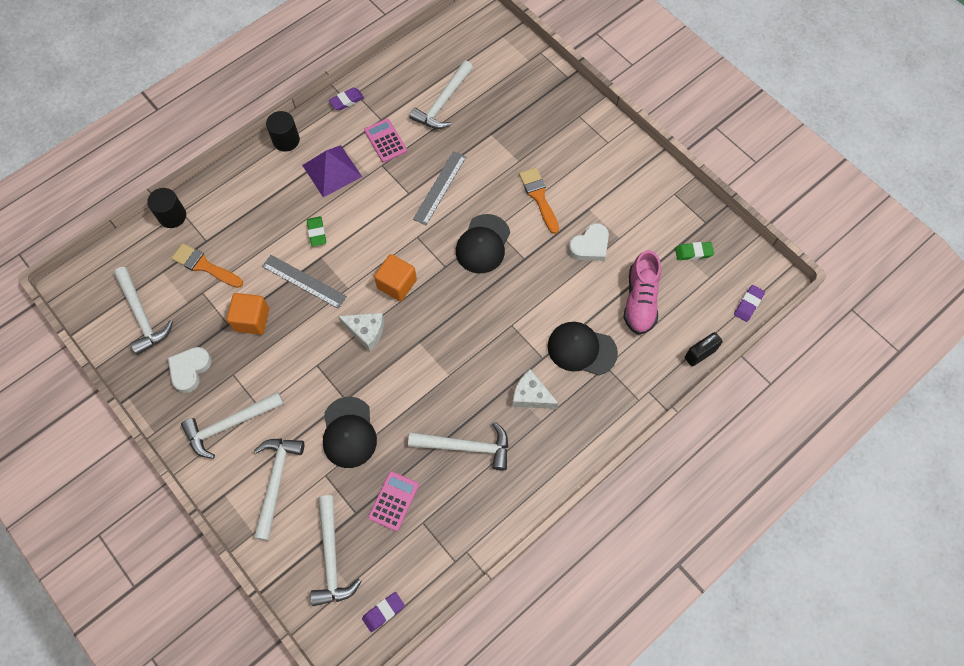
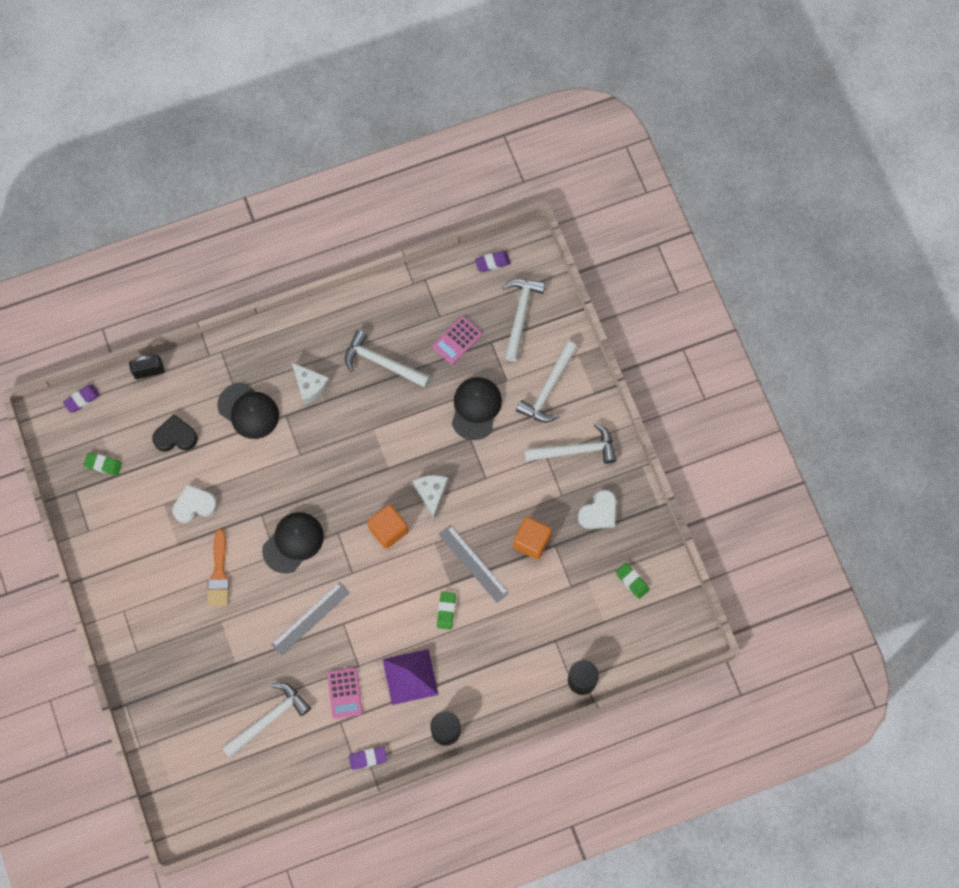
camera: 160 degrees left, 5 degrees up
white hammer [114,267,173,355] -> green eraser [616,563,650,599]
orange brush [171,243,243,288] -> none
white cheese [338,313,384,351] -> white cheese turned 45 degrees clockwise [413,475,449,519]
pink shoe [624,250,661,335] -> black heart [152,414,198,452]

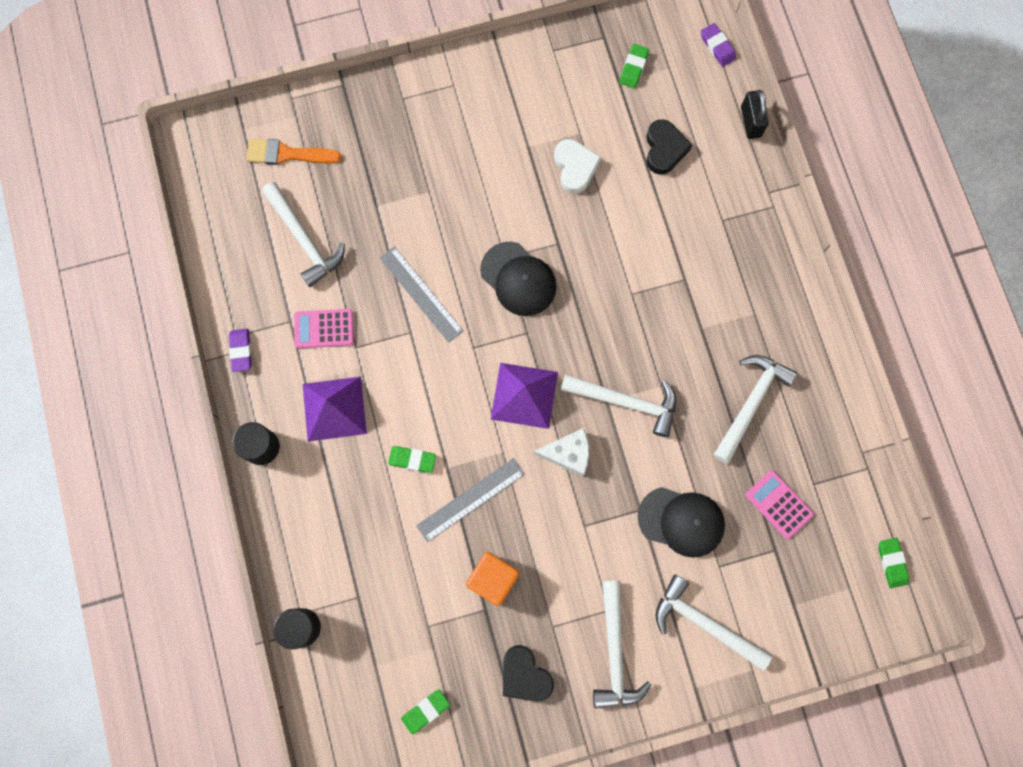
camera: 95 degrees right, 5 degrees up
orange brush [208,529,229,606] -> orange brush moved to [246,139,342,165]
black cap [217,383,279,439] -> none
white cheese [292,363,330,405] -> none
orange cube [367,504,408,549] -> purple pyramid [491,363,558,429]
purple eraser [475,251,511,272] -> green eraser [878,538,909,588]
white hammer [502,279,546,362] -> white hammer moved to [561,374,676,437]
white heart [578,490,616,529] -> black heart [503,645,554,702]

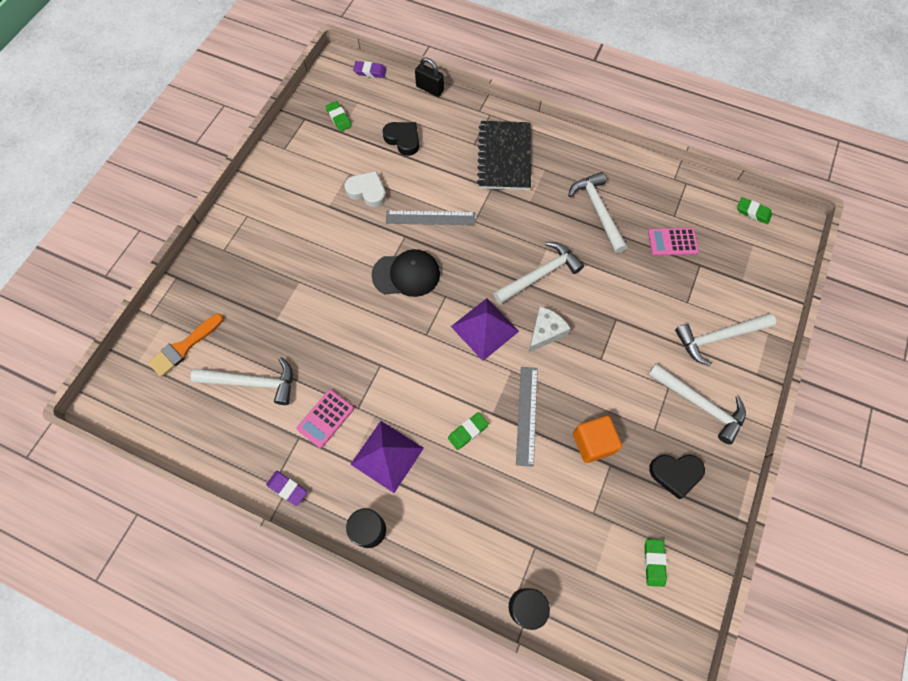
camera: 50 degrees left, 10 degrees down
grey ruler [380,247,464,343] -> grey ruler moved to [386,210,475,225]
black cap [638,487,725,558] -> none
none -> black notebook [477,121,531,190]

